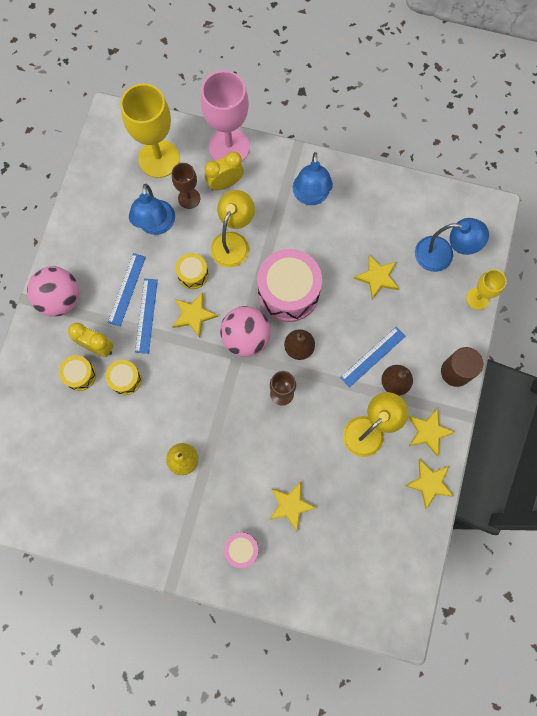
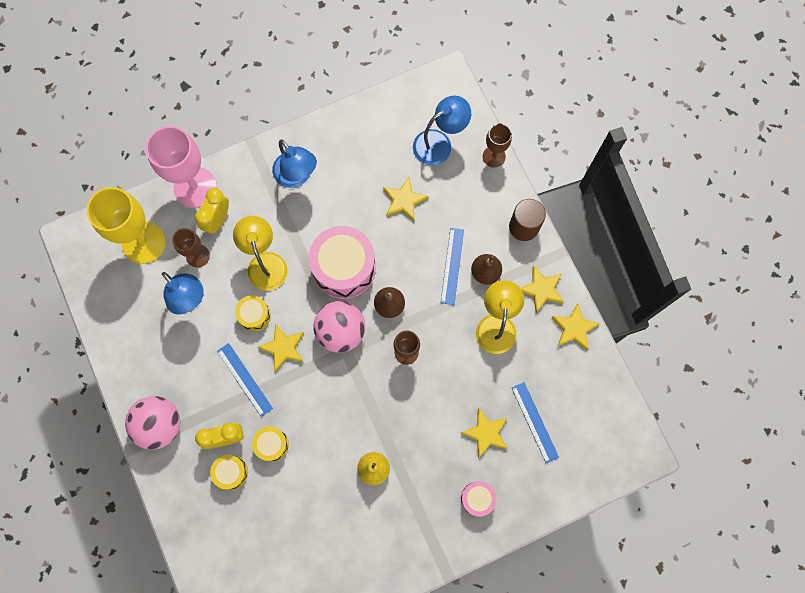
camera: 40 degrees left, 0 degrees up
blue ruler [108,253,146,327] -> blue ruler moved to [512,382,559,464]
yellow goblet [466,269,507,310] -> brown goblet [483,124,512,168]

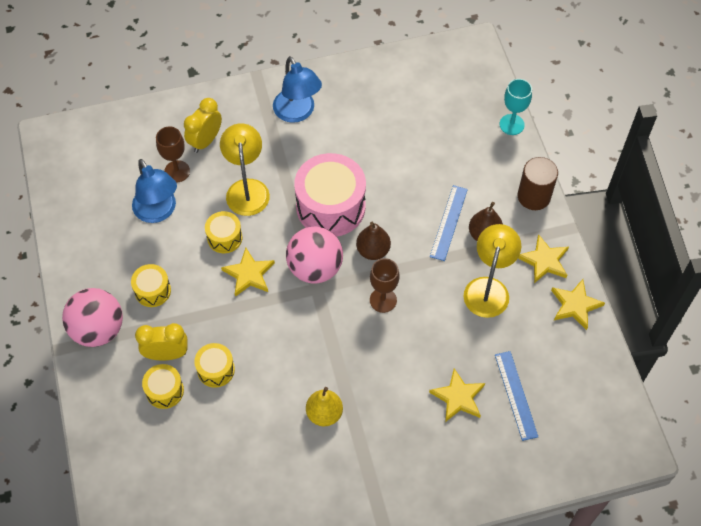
camera: 10 degrees right, 15 degrees down
yellow goblet [86,187,166,264] -> none
pink goblet [146,126,217,208] -> none
blue ruler [217,343,273,417] -> none
yellow star [383,177,428,221] -> none
blue lamp [413,96,471,165] -> none
pink drum [461,481,496,517] -> none
brown goblet [483,124,512,168] -> turquoise goblet [500,79,532,135]
none -> yellow drum [131,264,171,307]

